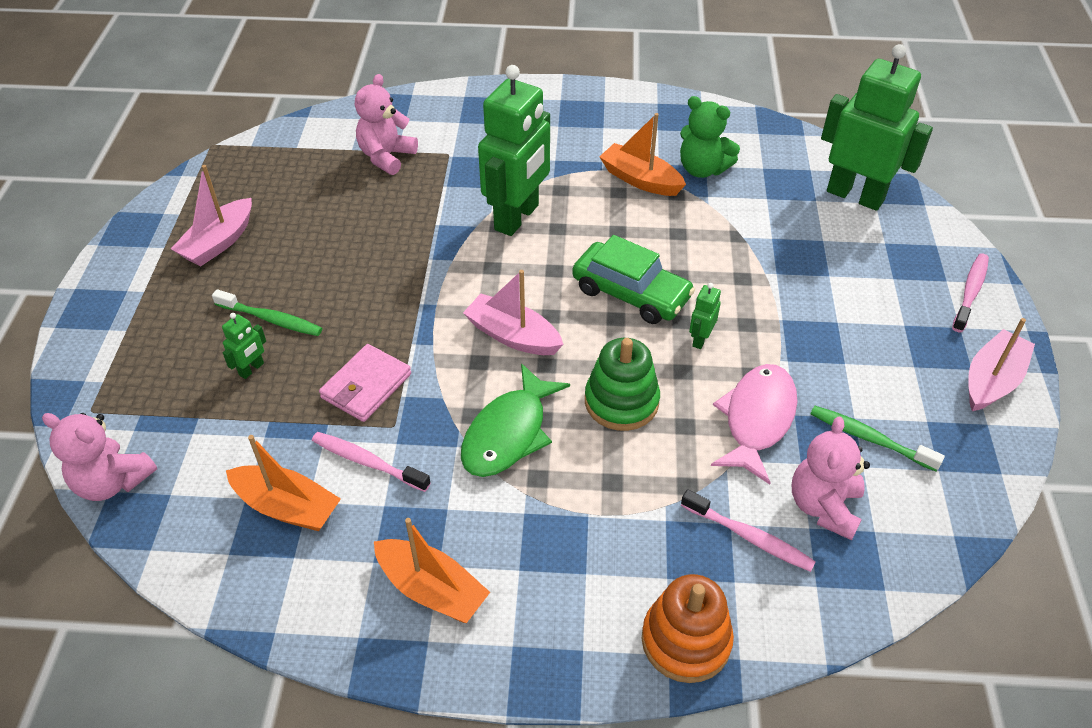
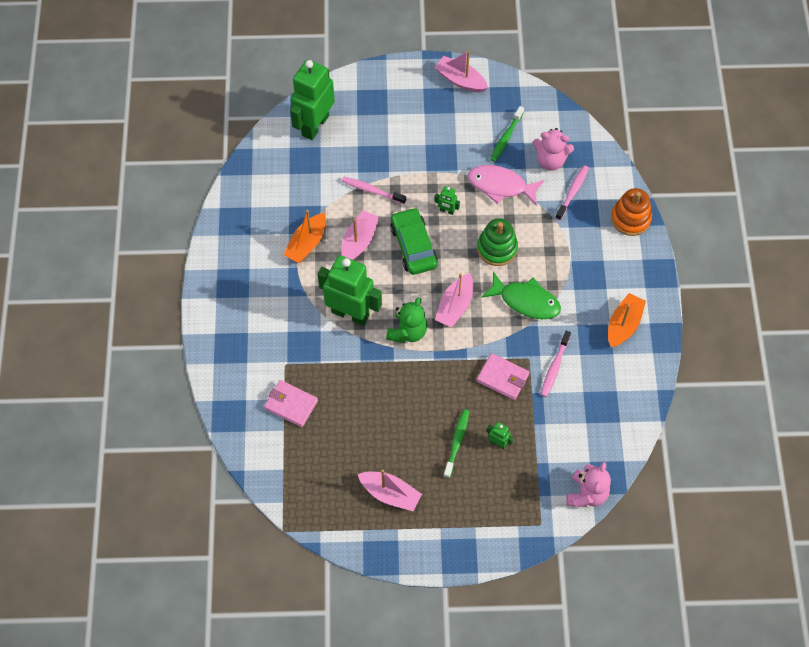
camera: 95 degrees left, 15 degrees up
orange boat [226,435,341,531] -> none
pink teddy bear [355,74,418,175] -> pink wallet [264,380,318,427]
green car [572,235,695,324] -> green car turned 45 degrees counterclockwise [390,207,438,275]
green teddy bear [680,96,740,178] -> green teddy bear moved to [386,297,427,343]
pink toothbrush [952,254,989,332] -> pink toothbrush moved to [342,177,406,204]
none -> pink boat [342,210,379,260]

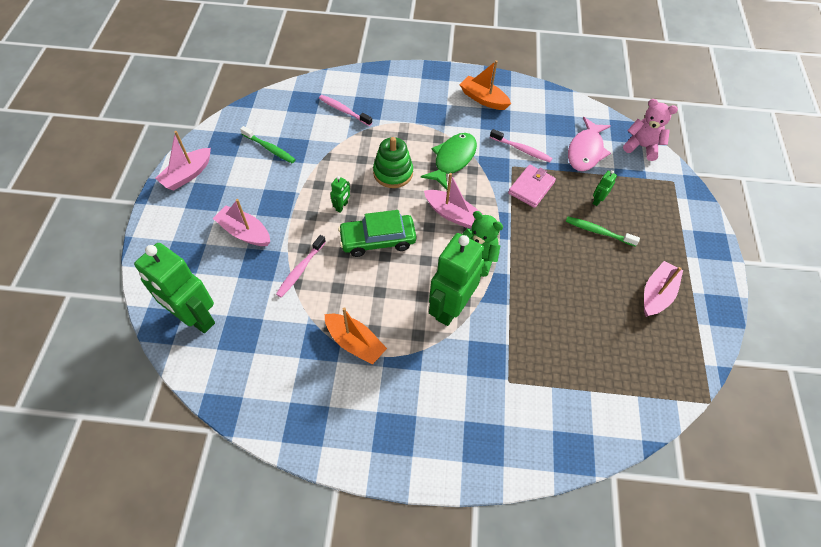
camera: 85 degrees left, 5 degrees down
pink wallet [264,380,318,427] -> none
pink boat [342,210,379,260] -> pink boat moved to [213,199,270,246]
pink fish [468,165,544,206] -> pink fish moved to [568,117,611,171]
pink teddy bear [533,128,574,171] -> none
orange stacking toy [611,188,652,236] -> none

